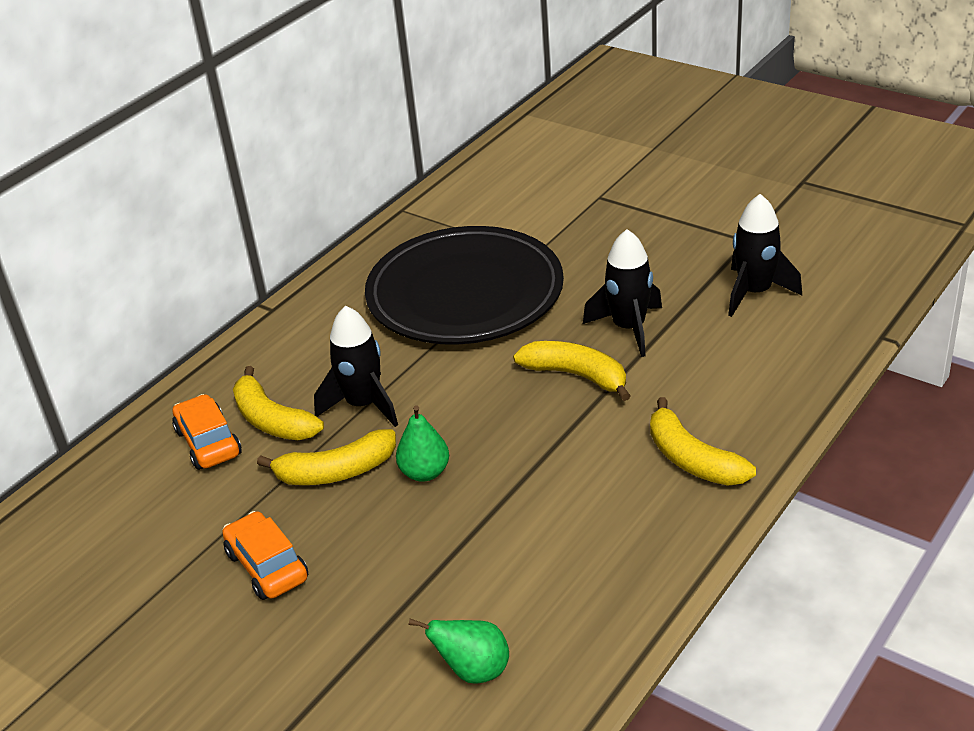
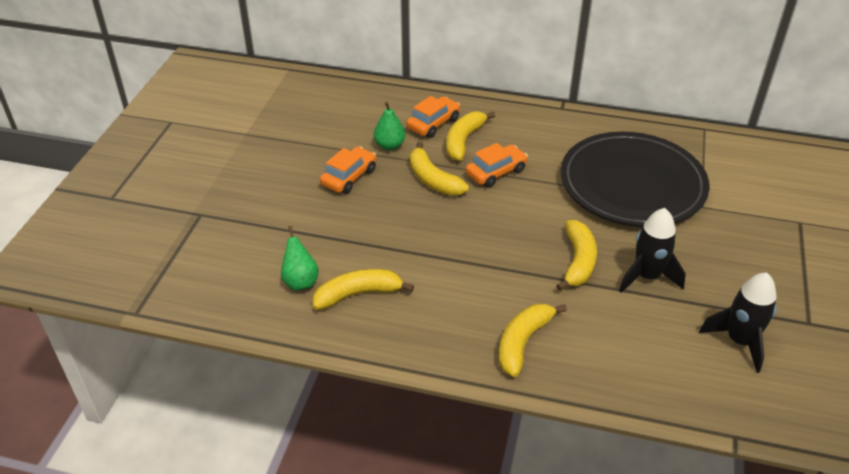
camera: 65 degrees right, 5 degrees up
black rocket [314,305,398,427] -> orange car [466,143,528,188]
green pear [396,405,449,482] -> green pear moved to [374,101,405,150]
none -> yellow banana [313,269,414,310]

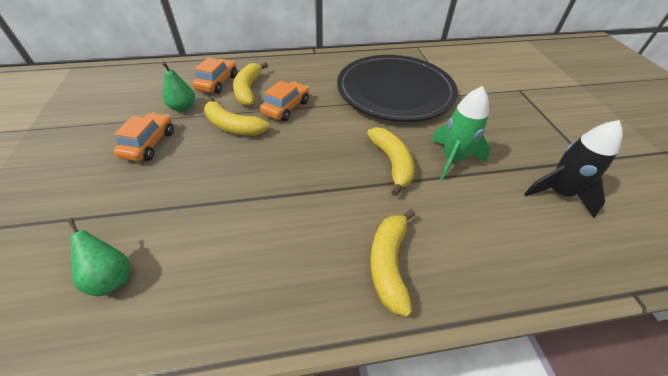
camera: 25 degrees left, 5 degrees up
yellow banana [313,269,414,310] -> none
black rocket [619,208,686,293] -> green rocket [431,86,490,180]

